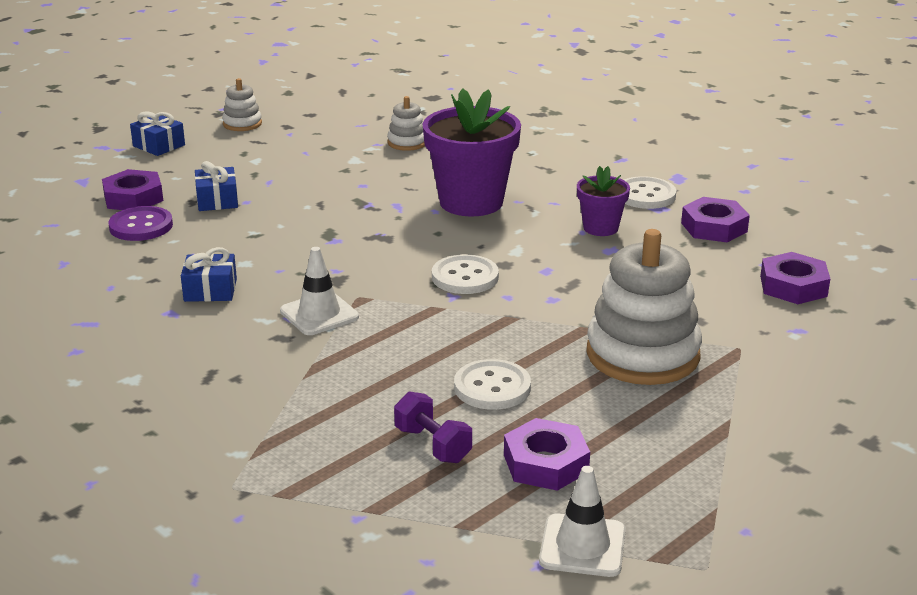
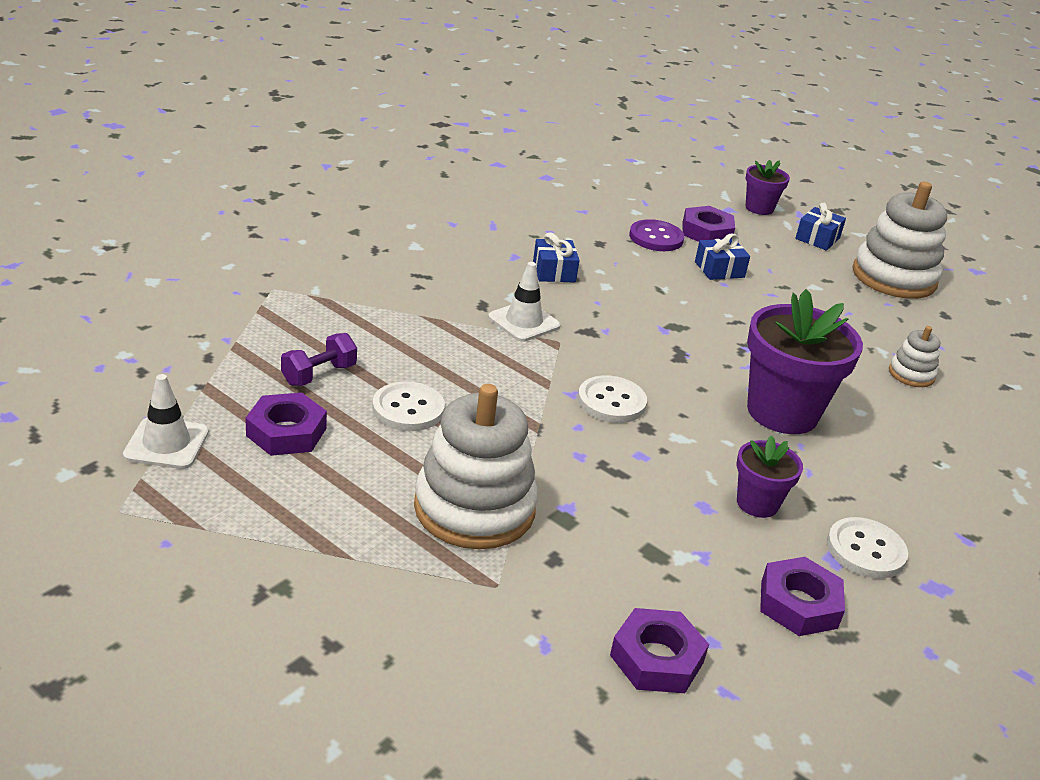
camera: 80 degrees right, 5 degrees up
white stacking toy [222,78,262,131] -> white stacking toy [853,182,947,299], size x2.10
none -> purple flower pot [745,160,790,215]

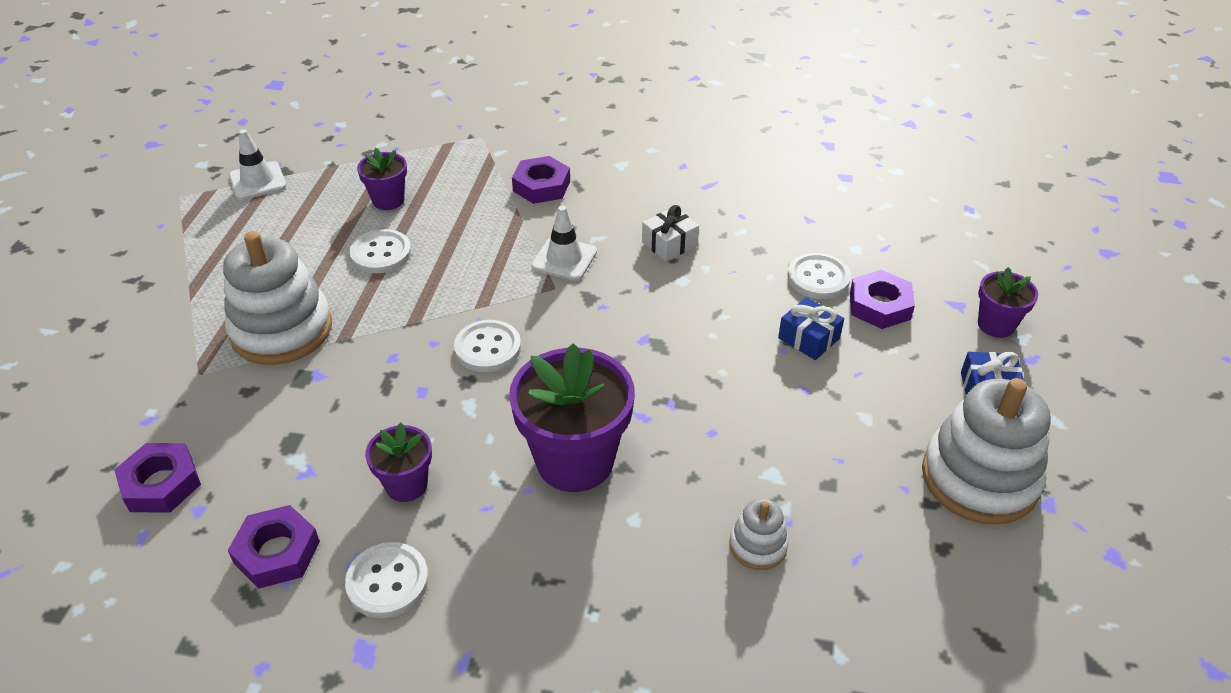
camera: 65 degrees right, 10 degrees up
purple nut [245,392,327,456] -> purple nut moved to [512,156,570,204]
purple dumbbell [281,333,357,386] -> purple flower pot [357,148,407,210]
blue gift [533,232,580,283] -> white gift [642,205,699,262]
purple button [629,219,684,251] -> white button [787,253,851,299]

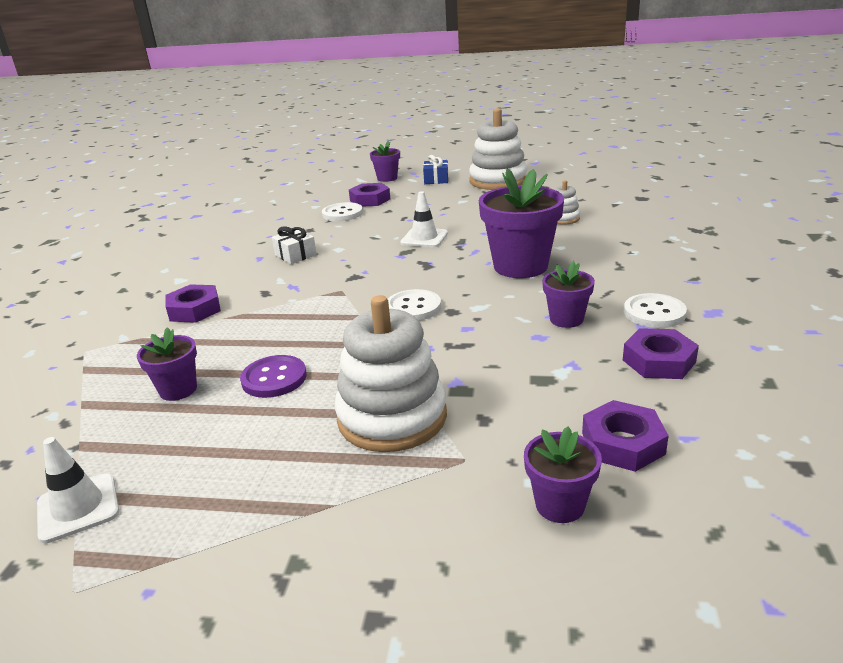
camera: 90 degrees left, 15 degrees down
white button [349,229,411,273] -> purple button [240,355,307,398]
white traffic cone [531,206,597,281] -> white traffic cone moved to [400,191,448,247]
blue gift [778,297,844,360] -> none
none -> purple flower pot [524,427,602,523]

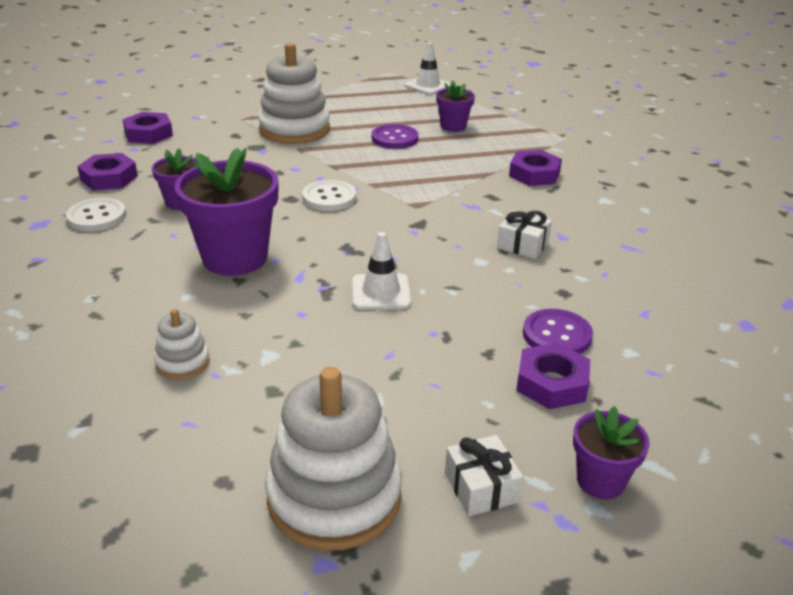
camera: 155 degrees right, 5 degrees up
white button [322,202,363,221] -> purple button [523,309,593,354]
blue gift [423,155,449,184] -> white gift [445,435,523,517]
purple flower pot [524,427,602,523] -> none

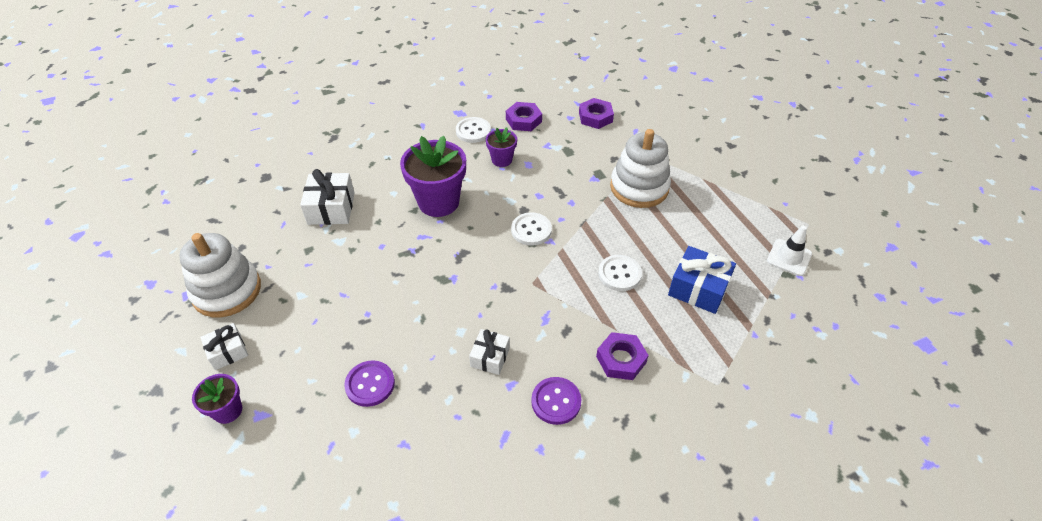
camera: 80 degrees right, 15 degrees up
white stacking toy [154,309,210,379] -> white gift [300,169,355,225]
white traffic cone [352,232,411,310] -> none
purple button [372,124,419,149] -> purple button moved to [531,377,581,425]
purple flower pot [436,80,475,132] -> blue gift [668,246,736,314]
purple nut [516,343,590,409] -> none
none -> white button [598,255,642,291]

